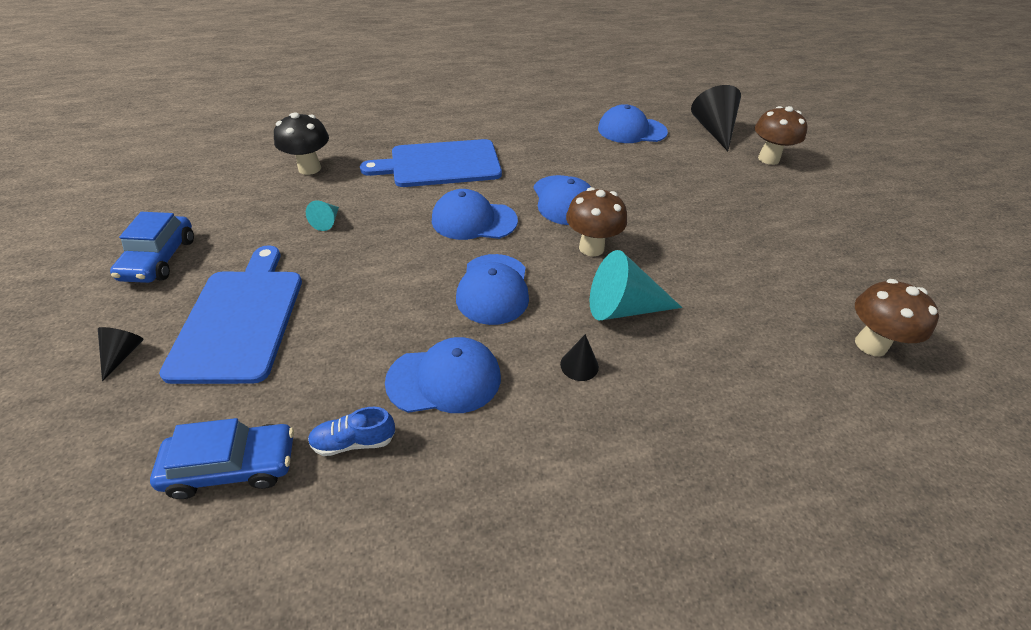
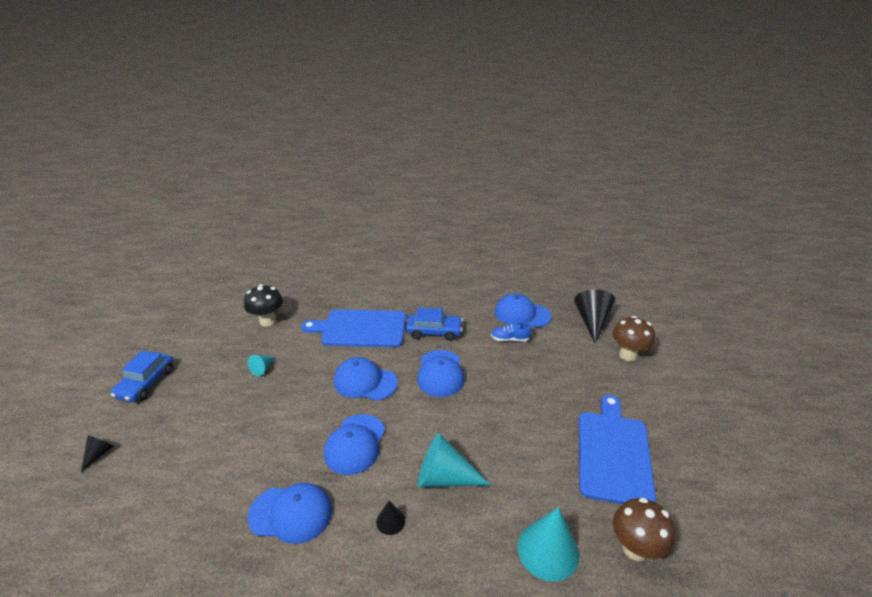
camera: 15 degrees right, 10 degrees down
blue car [150,418,294,499] -> blue car moved to [406,307,463,341]
blue cutting board [159,245,302,384] -> blue cutting board moved to [579,395,656,504]
blue shoe [308,407,395,456] -> blue shoe moved to [491,322,532,342]
brown mushroom [566,187,627,256] -> none
none -> turquoise cone [518,507,579,581]

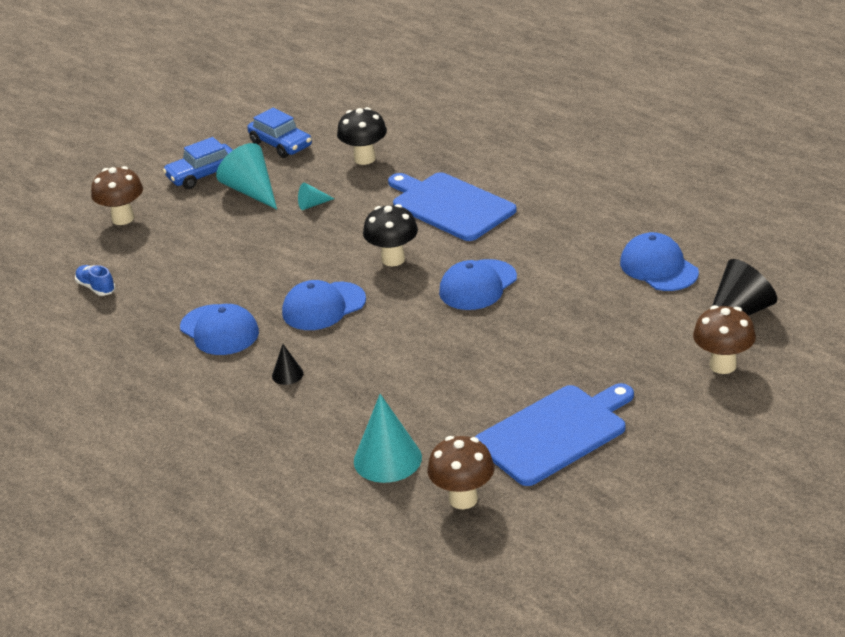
camera: 45 degrees right, 0 degrees up
black cone [81,435,114,472] -> brown mushroom [91,166,143,225]
blue cap [334,357,398,401] -> black mushroom [363,204,418,266]
blue car [406,307,463,341] -> blue car moved to [247,108,312,158]
turquoise cone [418,433,491,487] -> turquoise cone moved to [216,143,277,209]
blue shoe [491,322,532,342] -> blue shoe moved to [75,265,115,296]

